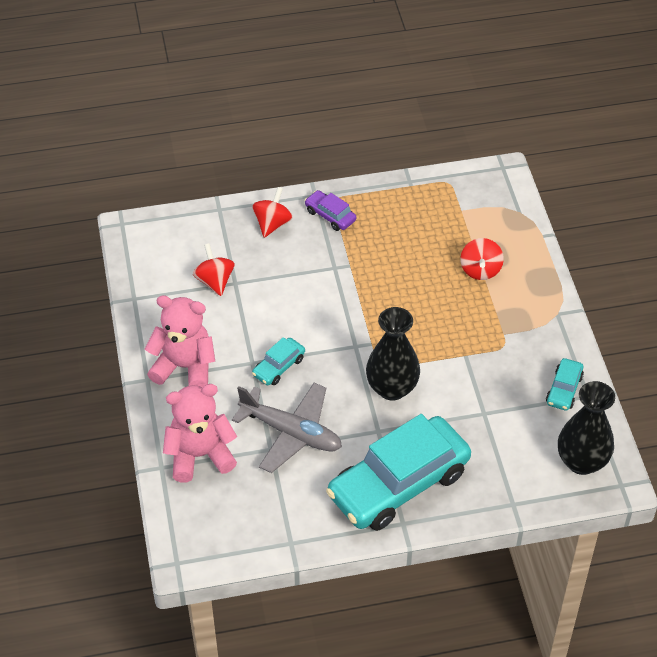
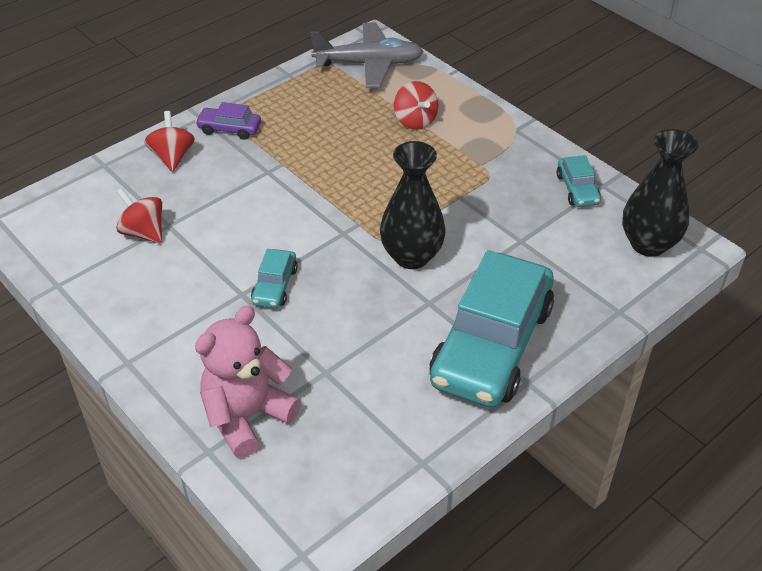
camera: 30 degrees left, 5 degrees down
pink teddy bear [145,295,215,387] -> none
grey plane [232,383,342,473] -> grey plane moved to [310,23,424,88]

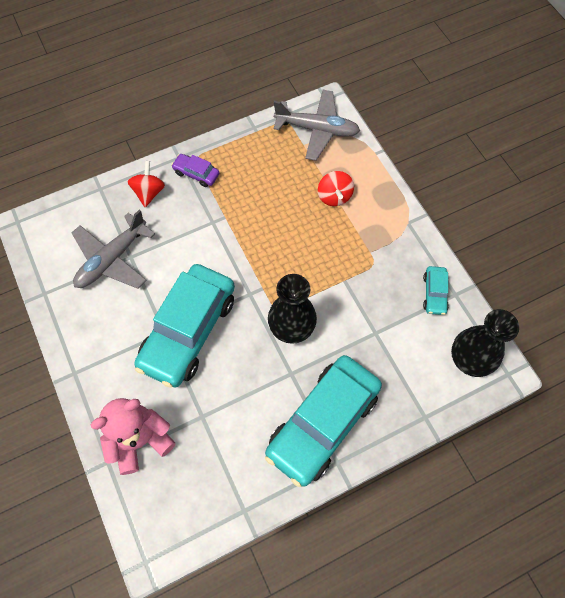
camera: 15 degrees right, 20 degrees up
red spinning top [116,188,162,243] -> grey plane [72,209,155,289]
turquoise car [251,249,298,308] -> turquoise car [134,264,235,388], size x2.36

